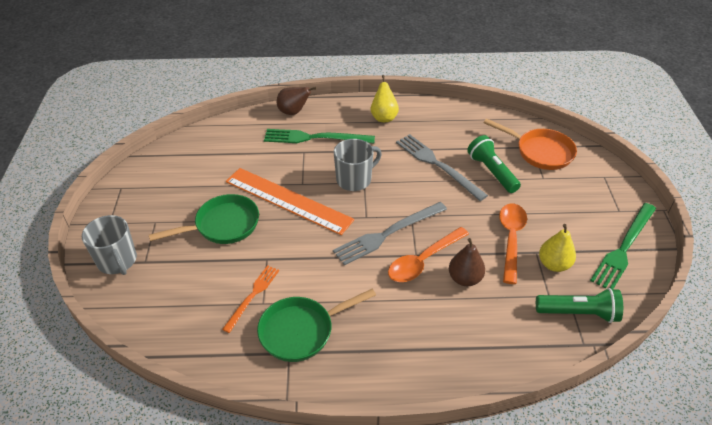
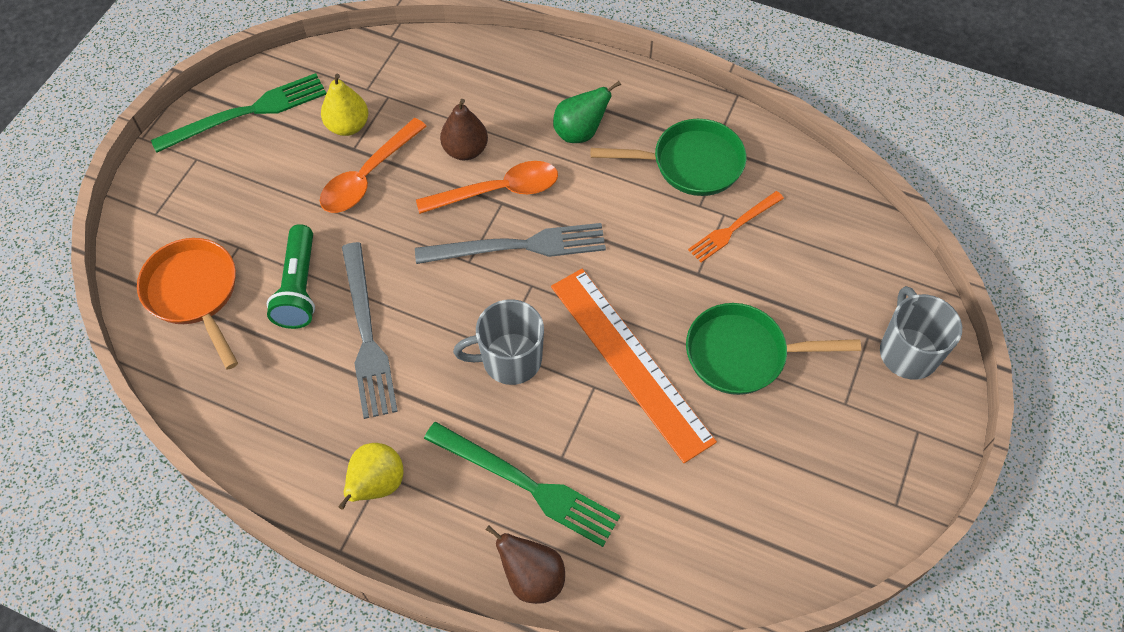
camera: 155 degrees left, 15 degrees up
green flashlight [536,288,623,323] -> none
none -> green pear [553,81,621,143]

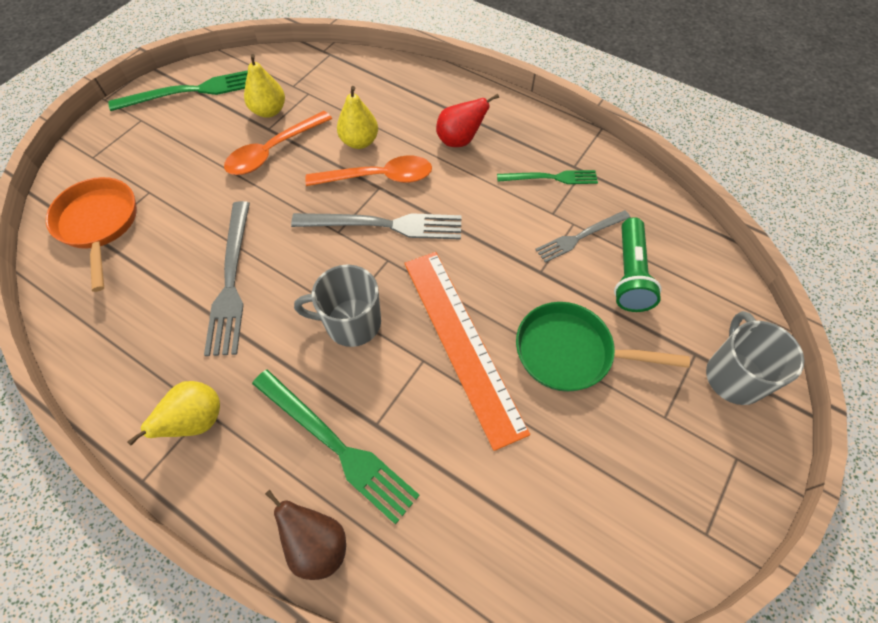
camera: 10 degrees right, 0 degrees up
green flashlight [267,224,315,329] -> green flashlight moved to [614,217,662,312]
brown pear [440,99,488,160] -> yellow pear [337,86,378,149]
green pear [553,81,621,143] -> red pear [436,94,499,147]
green pan [591,119,746,196] -> green fork [497,170,598,184]
orange fork [688,191,784,263] -> grey fork [535,210,631,263]

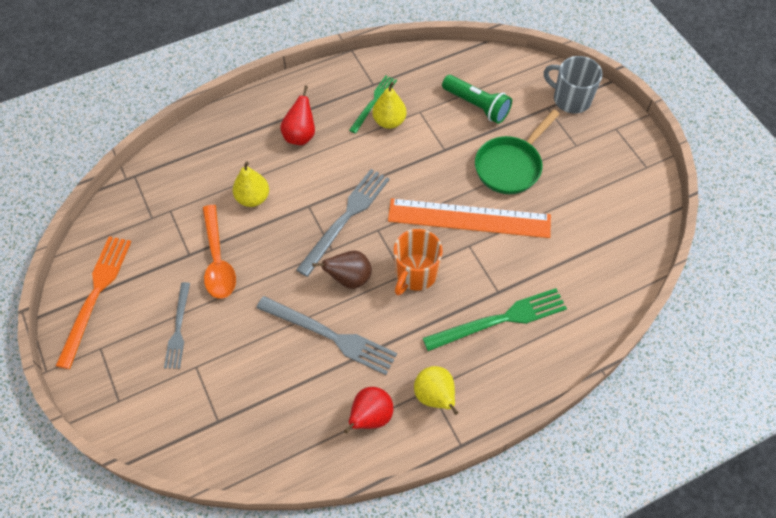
camera: 60 degrees left, 0 degrees up
orange pan [46,177,137,292] -> none
green fork [108,70,248,111] -> orange fork [56,236,131,369]
yellow pear [244,54,285,118] -> yellow pear moved to [372,82,407,129]
brown pear [265,490,346,580] -> brown pear moved to [312,251,372,289]
grey mug [294,264,381,347] -> orange mug [394,229,443,295]
orange spoon [305,155,432,186] -> none
grey fork [535,210,631,263] -> grey fork moved to [164,282,190,369]
none -> red pear [344,387,393,434]

